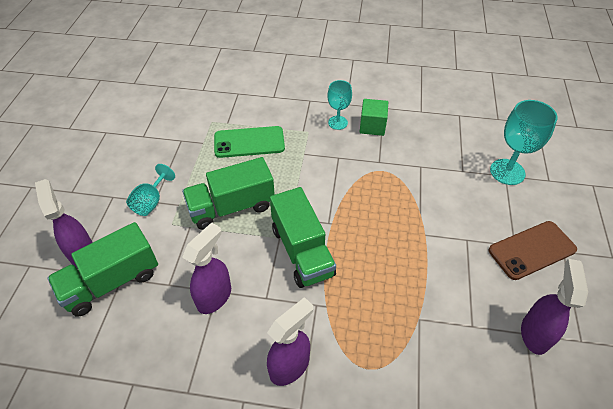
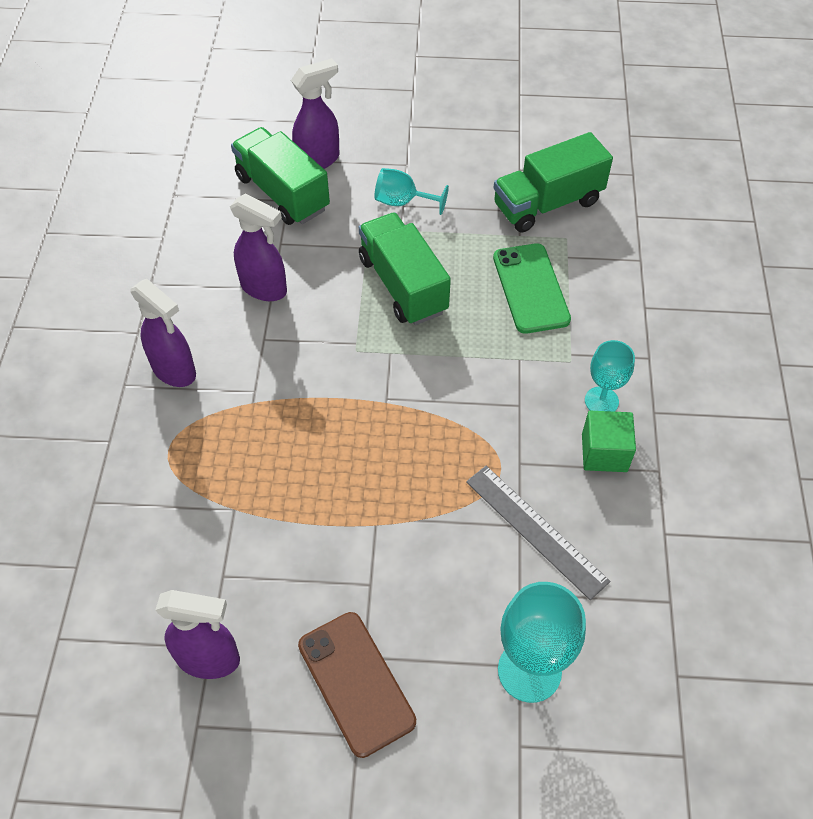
camera: 85 degrees right, 5 degrees up
green truck [270,187,336,288] -> green truck moved to [493,132,613,233]
none -> grey ruler [466,466,611,600]

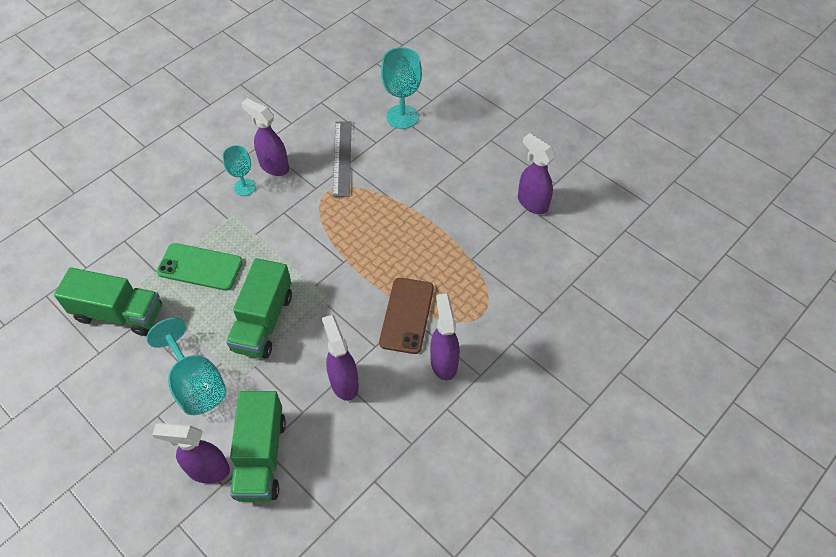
camera: 140 degrees left, 0 degrees up
brown phone [298,612,416,758] -> brown phone moved to [379,278,434,354]
turquoise goblet [374,168,449,215] -> turquoise goblet [147,318,226,415], size x1.59
green phone [493,243,571,334] -> green phone turned 75 degrees clockwise [157,243,243,291]
green cube [582,411,636,472] -> purple spray bottle [241,98,289,176]

